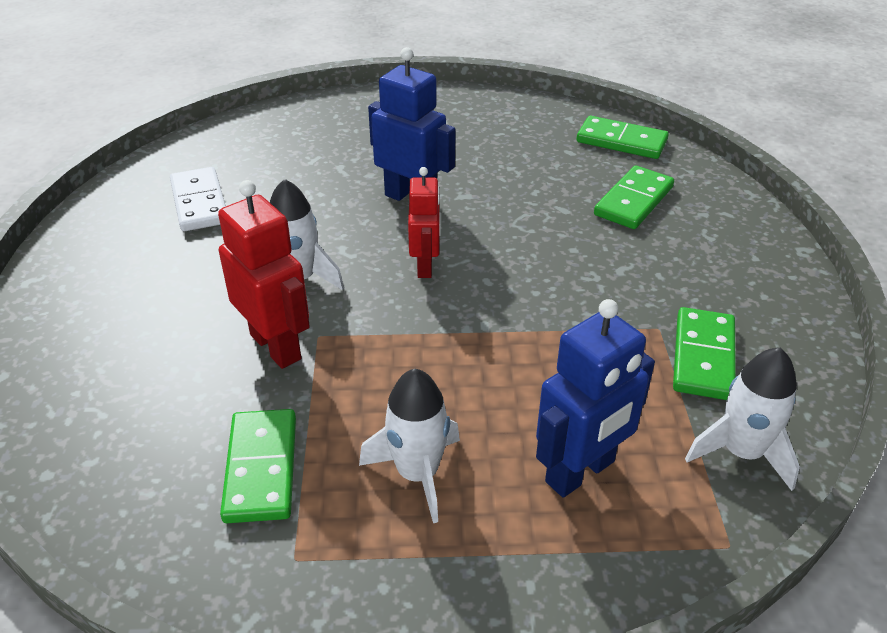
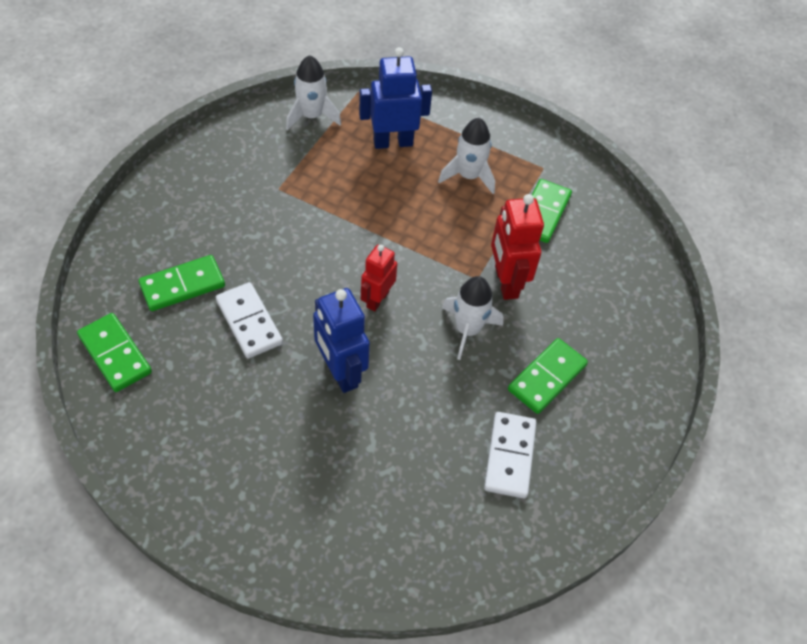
camera: 155 degrees left, 15 degrees up
green domino [673,307,736,400] -> green domino moved to [508,338,588,414]
none -> white domino [216,282,283,358]

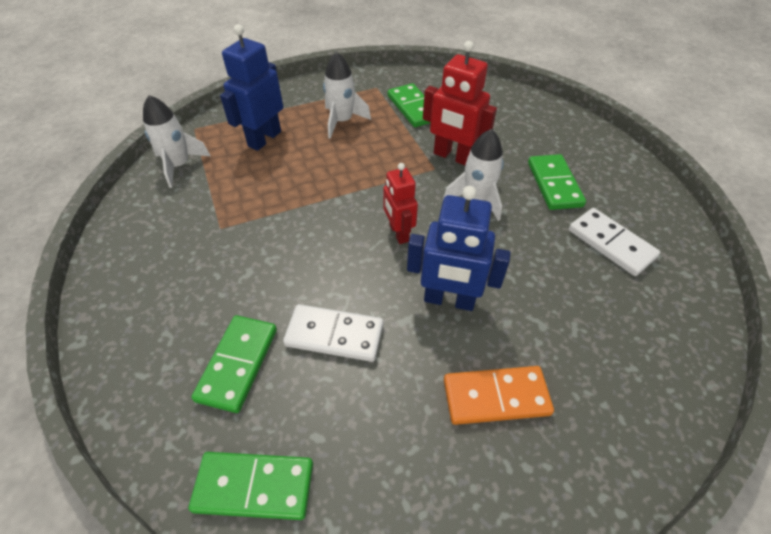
camera: 45 degrees left, 5 degrees down
none -> orange domino [444,366,554,425]

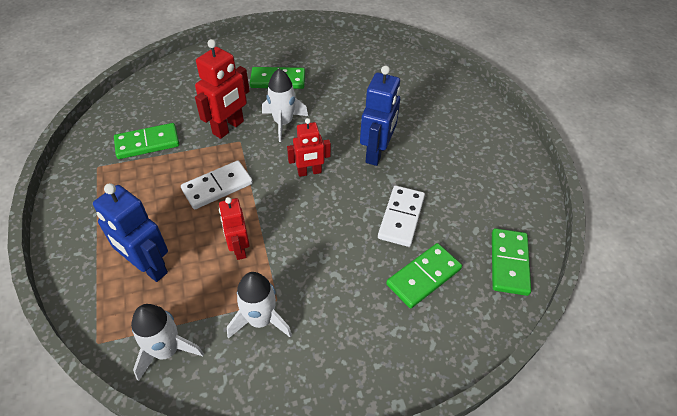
camera: 85 degrees left, 0 degrees up
green domino [191,315,277,413] -> green domino turned 60 degrees counterclockwise [386,243,462,308]
white rocket [323,52,371,139] -> white rocket moved to [227,272,292,339]
orange domino [444,366,554,425] -> none
white domino [569,208,660,276] -> white domino moved to [181,161,253,209]
none -> red robot [219,197,250,260]

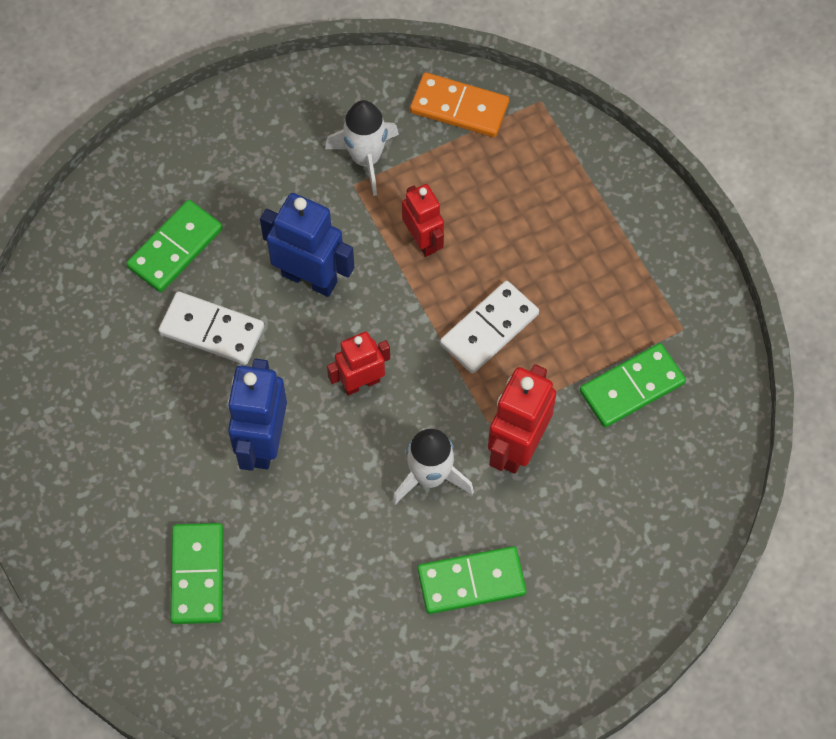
camera: 170 degrees right, 15 degrees up
blue robot [93,183,168,282] -> blue robot moved to [260,193,354,297]
white rocket [131,304,204,381] -> orange domino [410,72,509,137]
white domino [378,185,425,247] -> white domino turned 75 degrees counterclockwise [159,291,264,365]
green domino [492,228,531,296] -> green domino moved to [170,523,223,624]

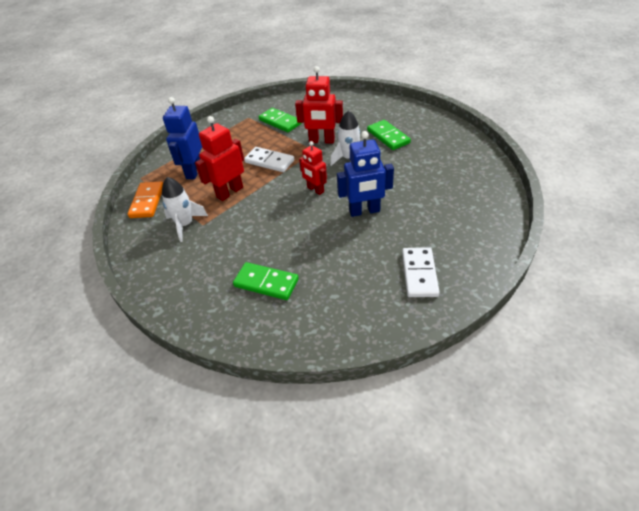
camera: 105 degrees left, 20 degrees down
white domino [159,291,264,365] -> white domino moved to [402,247,440,297]
green domino [170,523,223,624] -> none
blue robot [260,193,354,297] -> blue robot moved to [163,97,202,179]
red robot [402,184,444,257] -> red robot [195,116,244,201], size x1.52

